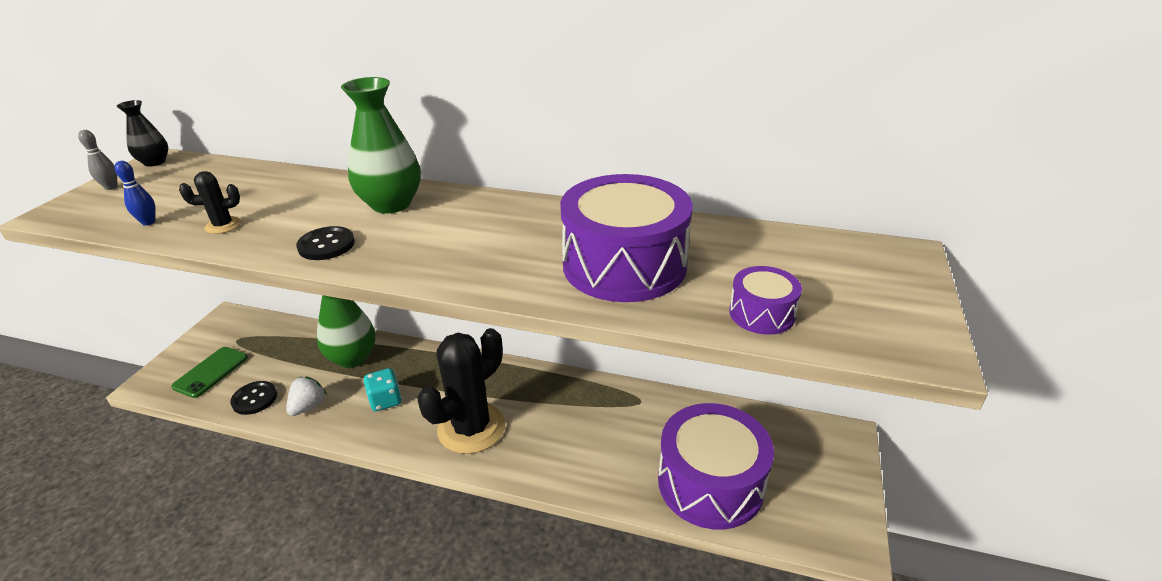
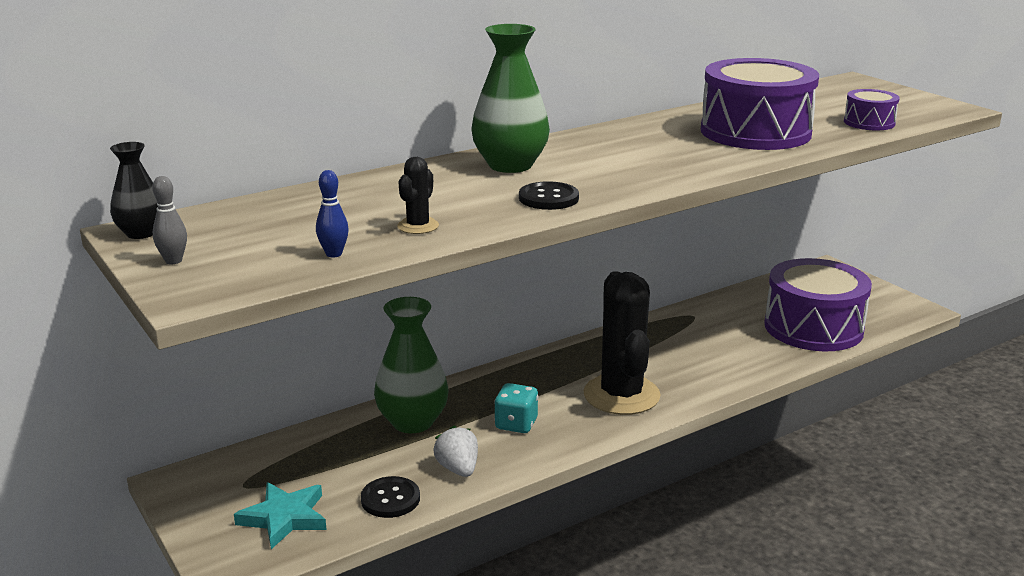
camera: 50 degrees left, 10 degrees down
green phone [171,347,248,398] -> turquoise star [234,482,327,549]

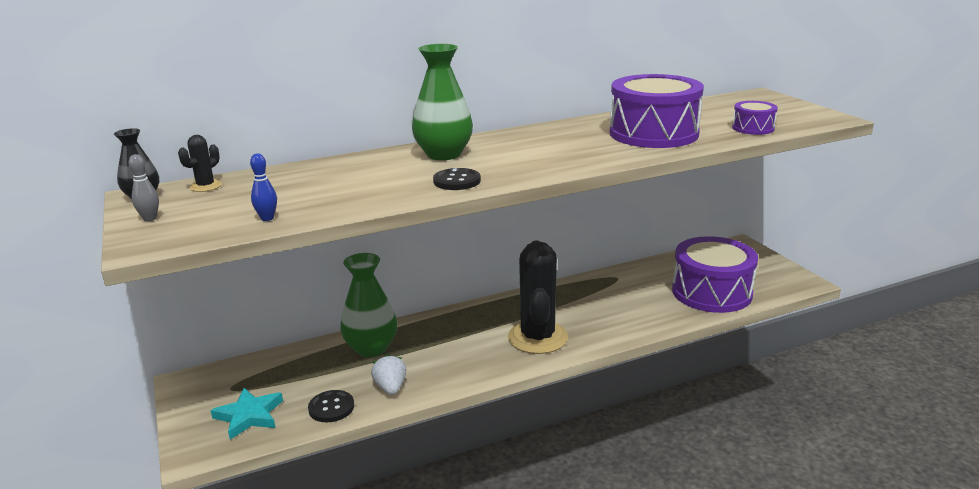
camera: 10 degrees right, 0 degrees up
black cactus [397,157,439,234] -> black cactus moved to [178,135,222,192]
turquoise dice [494,383,538,433] -> none

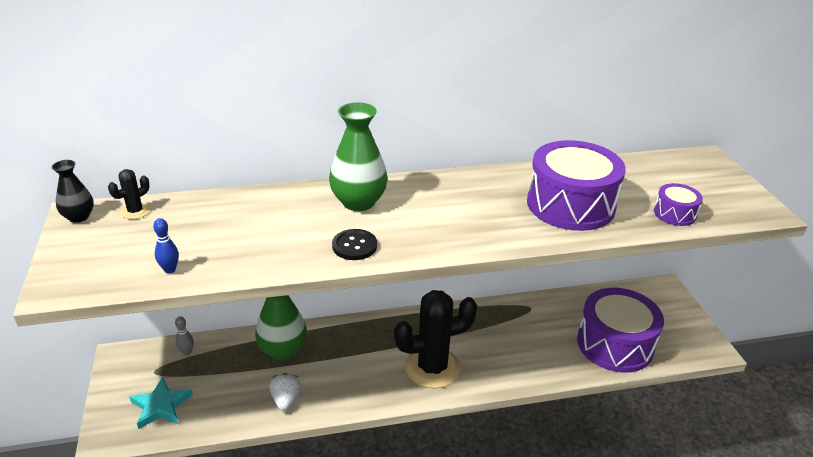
camera: 10 degrees right, 10 degrees up
grey bowling pin [129,154,159,221] -> grey bowling pin moved to [175,316,194,356]
black button [308,390,354,422] -> none
black cactus [508,241,568,354] -> black cactus turned 60 degrees clockwise [394,290,477,389]

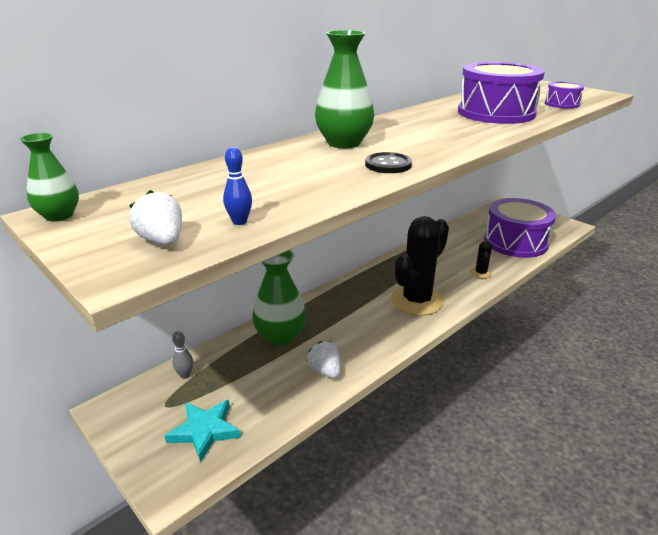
camera: 30 degrees left, 5 degrees down
black vase [52,160,94,223] -> green vase [20,133,79,221]
black cactus [108,169,150,219] -> black cactus moved to [470,241,492,278]
none -> white strawberry [129,190,182,245]

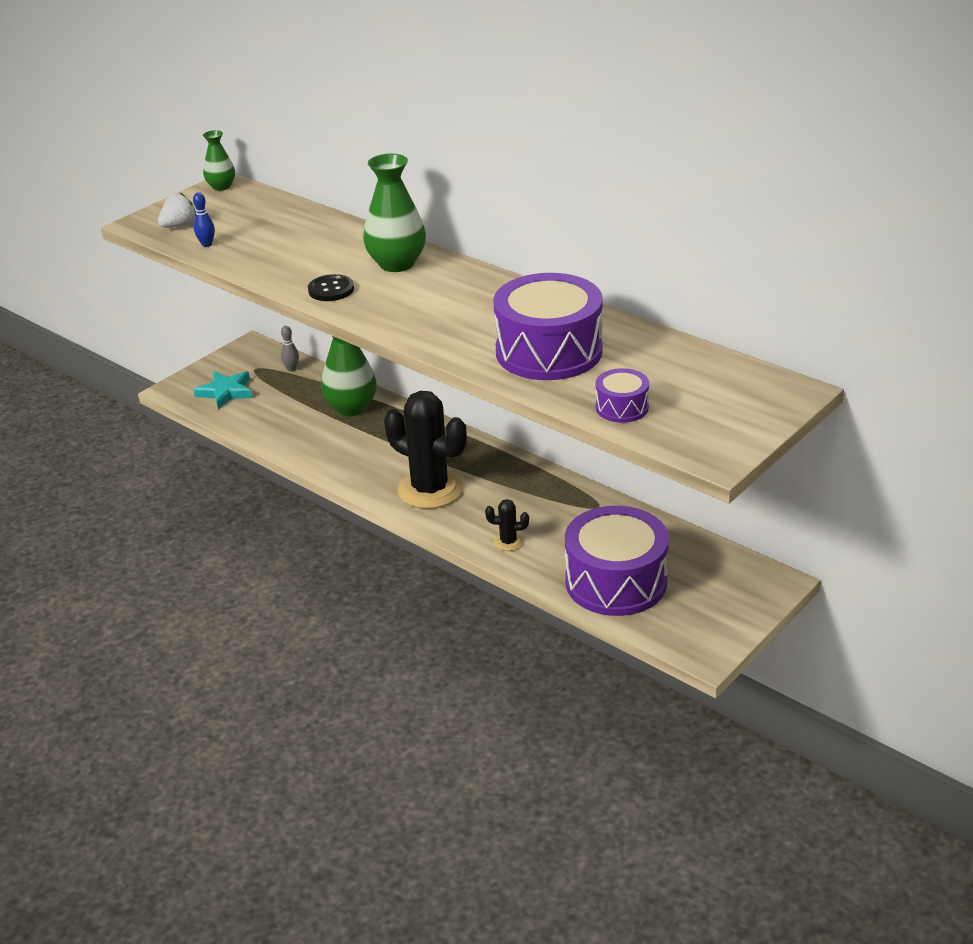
camera: 85 degrees right, 5 degrees up
white strawberry [306,341,341,378] -> none

